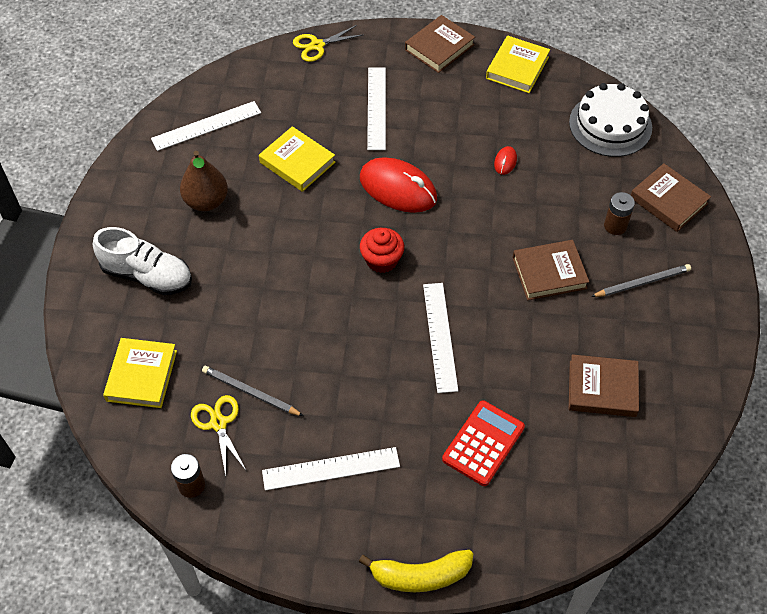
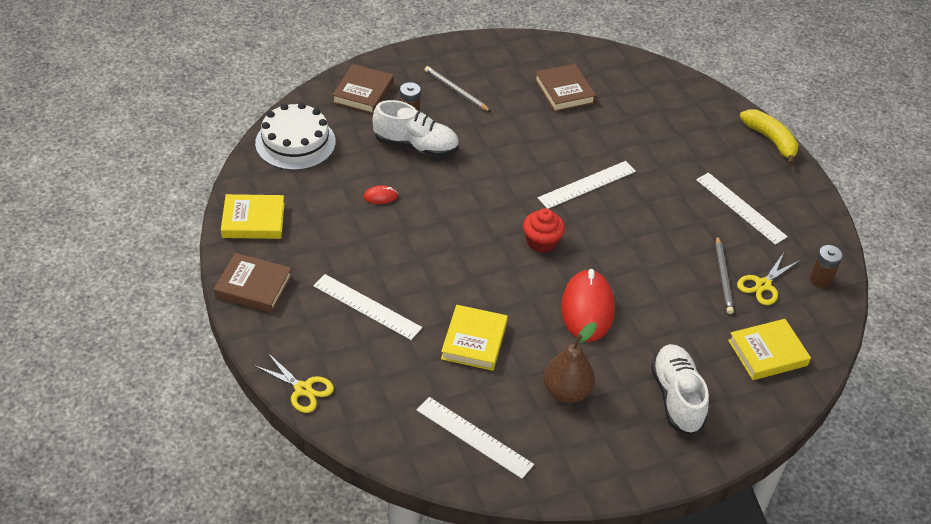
camera: 120 degrees left, 10 degrees down
red mouse [360,157,437,213] -> red mouse moved to [561,269,615,342]
white ruler [367,68,386,150] -> white ruler turned 60 degrees clockwise [313,274,422,340]
red calculator [442,400,525,486] -> none
brown book [513,240,589,300] -> none
none -> white shoe [372,100,459,157]

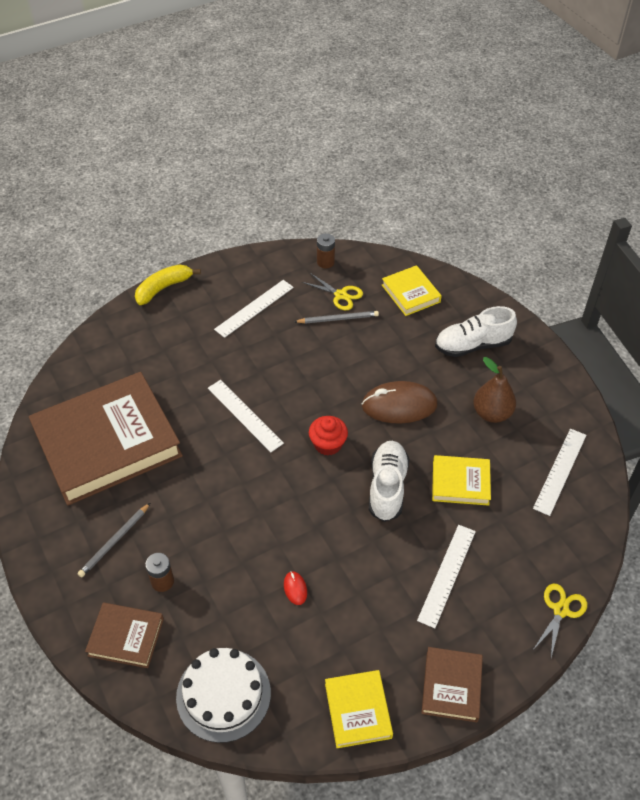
camera: 95 degrees left, 5 degrees up
white shoe [372,100,459,157] -> white shoe moved to [369,441,409,522]
brown book [535,64,596,112] -> brown book [29,372,183,506], size x2.21
red mouse [561,269,615,342] -> brown mouse [362,381,438,423]

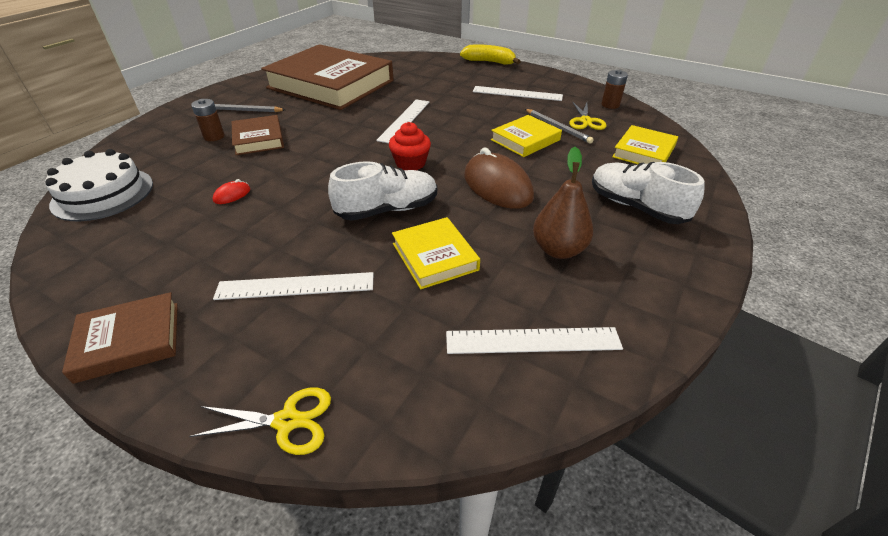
camera: 60 degrees right, 10 degrees down
brown book [85,603,164,668] -> brown book moved to [232,115,284,155]
yellow book [325,670,393,748] -> yellow book moved to [491,115,562,157]

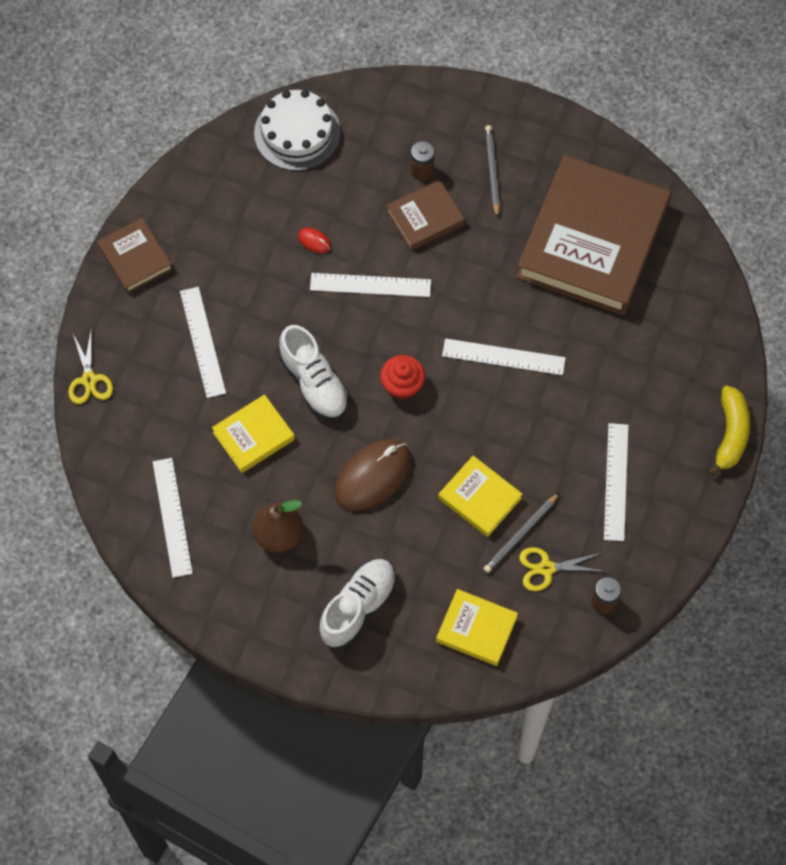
camera: 80 degrees right, 25 degrees up
none -> white ruler [310,273,431,297]

